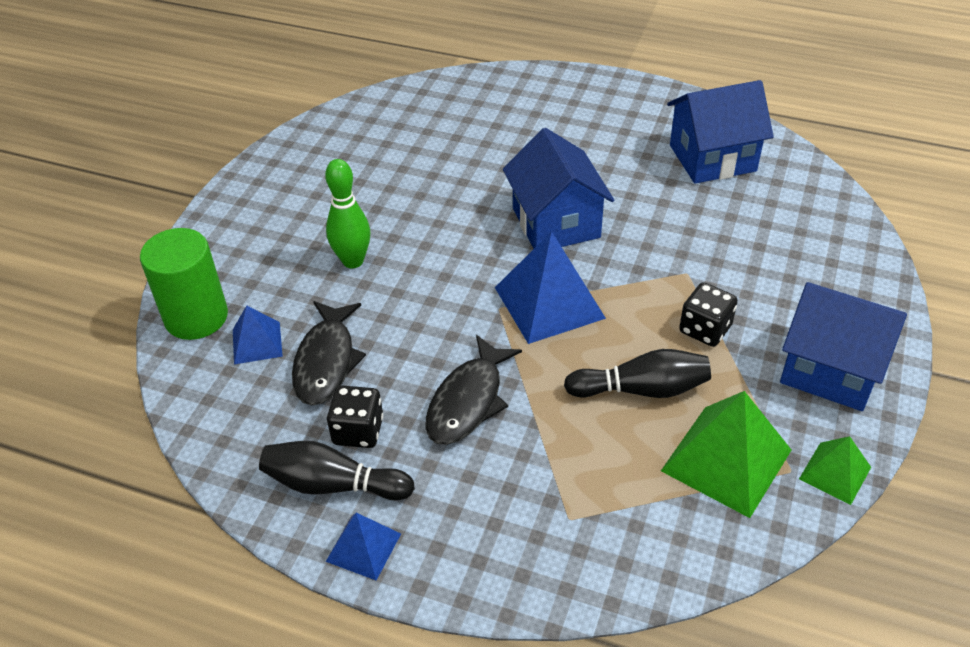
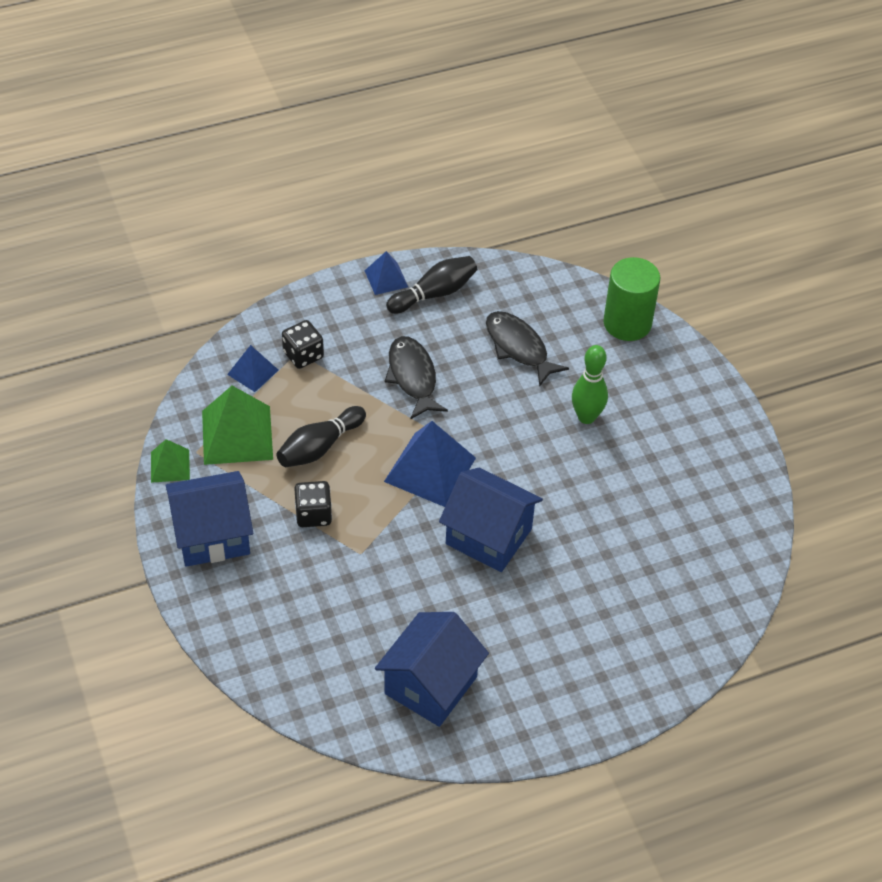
camera: 135 degrees right, 5 degrees up
blue pyramid [233,305,283,364] -> blue pyramid moved to [227,345,279,392]
black dice [327,385,383,448] -> black dice moved to [282,320,324,369]

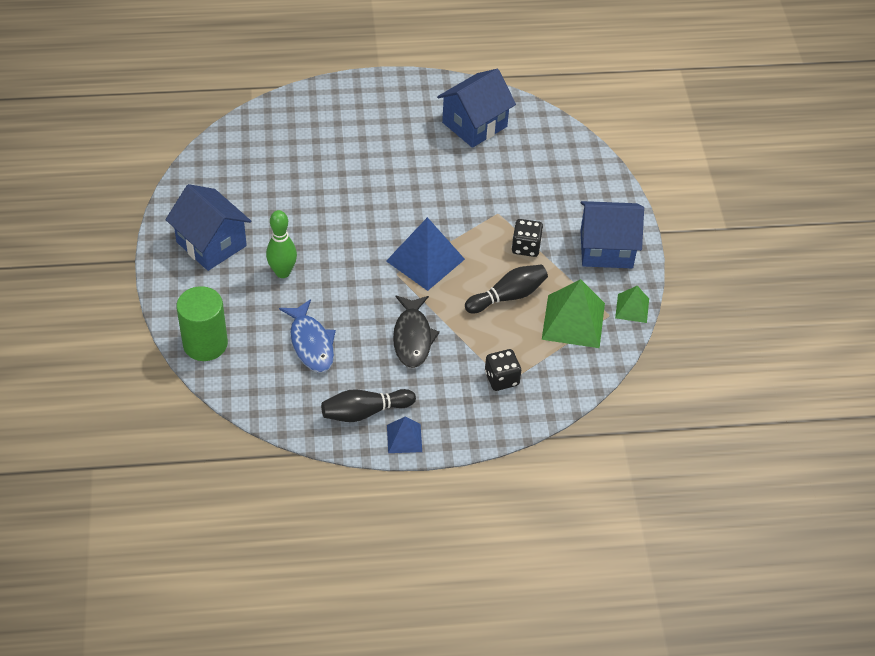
camera: 165 degrees left, 0 degrees up
blue pyramid [227,345,279,392] -> none
blue house [439,468,543,572] -> blue house moved to [165,184,251,271]
black fish [486,311,569,387] -> blue fish [279,299,336,372]

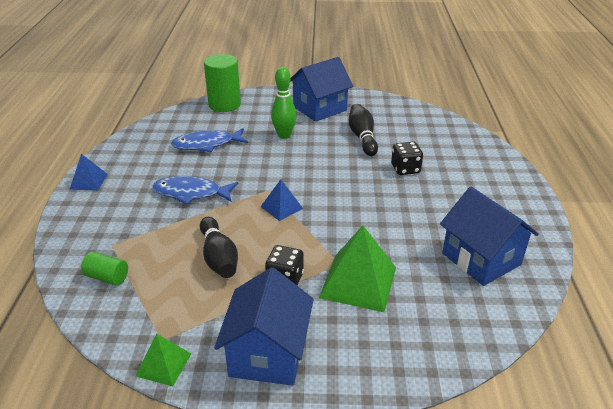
camera: 100 degrees right, 15 degrees down
black bowling pin [321,389,416,422] -> black bowling pin moved to [349,104,378,156]
blue pyramid [386,217,465,291] -> blue pyramid [261,179,303,221], size x0.55
black fish [393,296,440,368] -> blue fish [153,176,238,205]
black dice [485,349,521,391] -> black dice moved to [391,142,423,175]
green pyramid [542,279,605,348] -> green pyramid moved to [319,226,396,312]
none -> green cylinder [81,251,128,285]

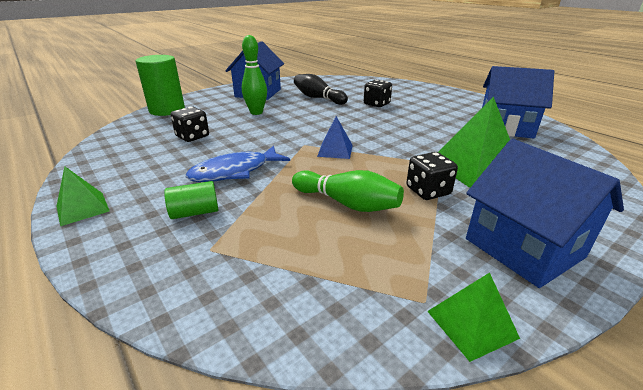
camera: 40 degrees left, 5 degrees down
blue pyramid [69,154,108,191] -> green pyramid [57,166,110,226]
green cylinder [81,251,128,285] -> green cylinder moved to [164,181,218,219]
blue fish [171,128,248,152] -> black dice [170,106,209,142]
black bowling pin [200,217,238,278] -> green bowling pin [292,170,404,212]

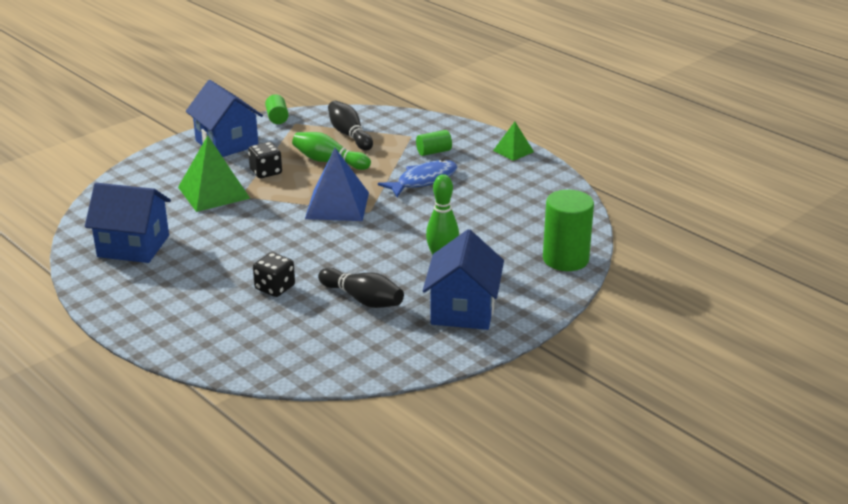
camera: 175 degrees right, 0 degrees up
black dice [170,106,209,142] -> none
blue pyramid [317,116,353,159] -> blue pyramid [305,148,369,221], size x1.81
green pyramid [427,272,520,362] -> green cylinder [265,94,289,124]
none -> black bowling pin [328,101,373,150]

